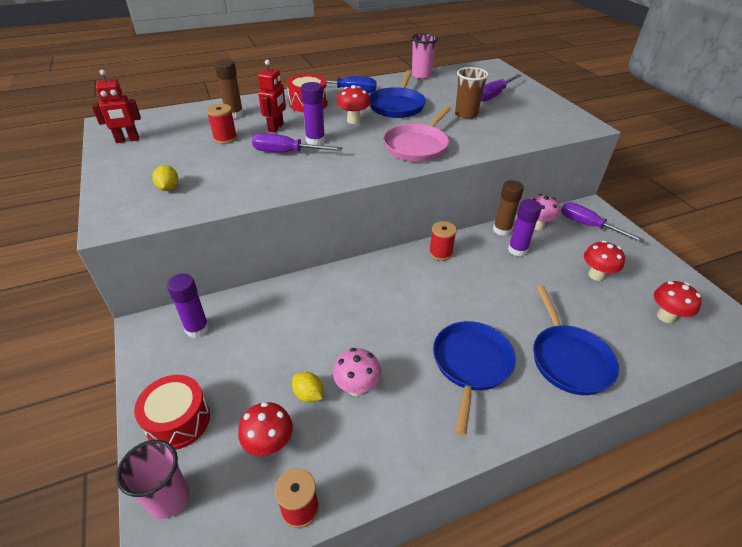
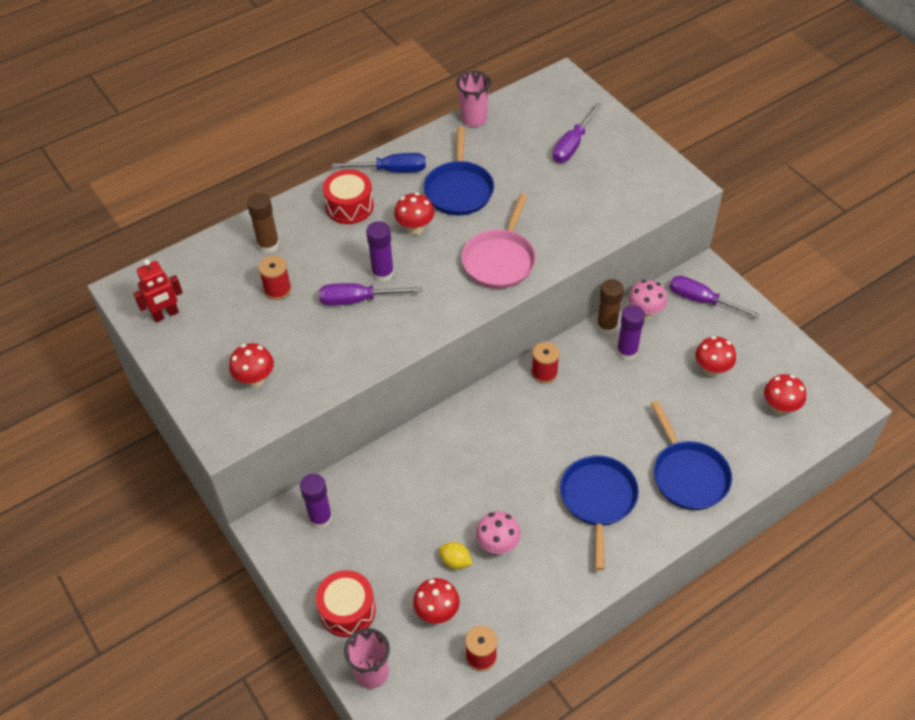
camera: 10 degrees left, 10 degrees up
yellow lemon [152,165,179,191] -> red mushroom [229,343,274,387]
red robot [258,60,286,133] -> none
brown cup [455,67,489,119] -> none

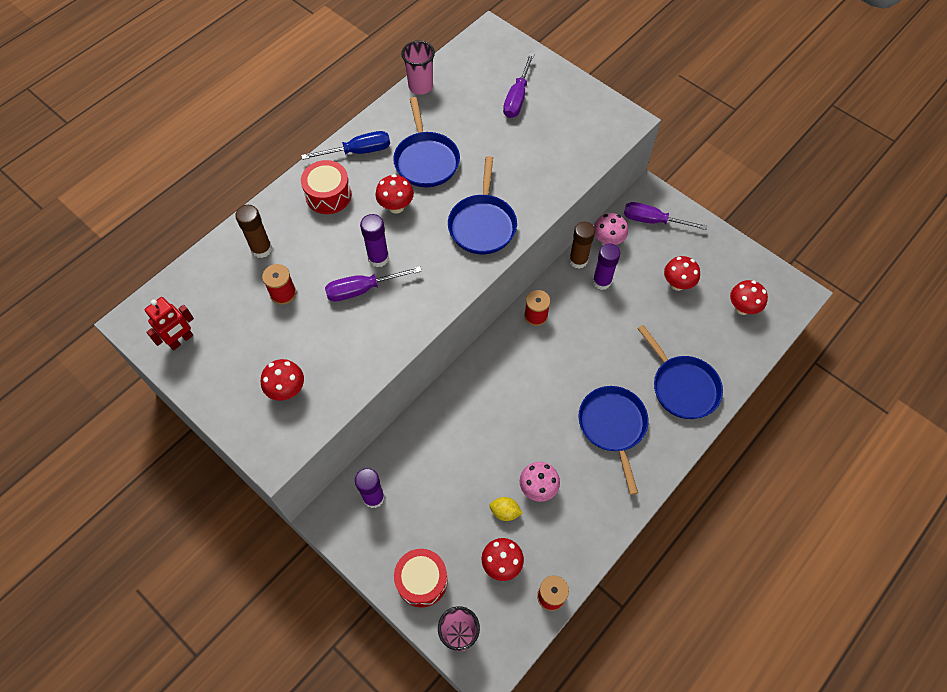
camera: 15 degrees left, 10 degrees up
pink pan [461,194,536,289] -> blue pan [448,156,517,254]

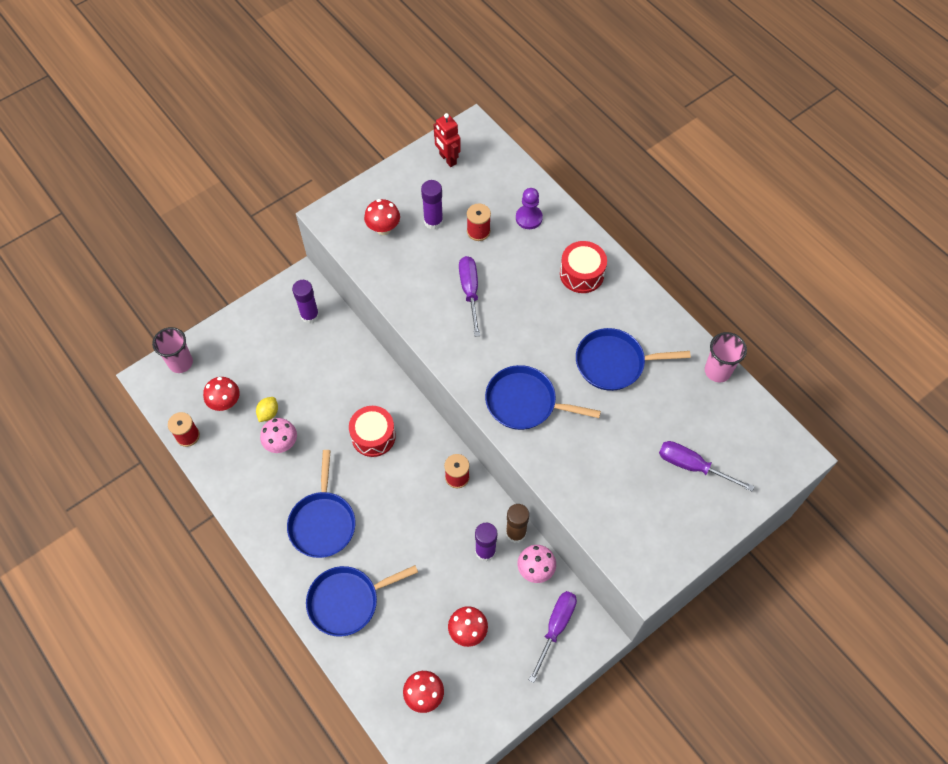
camera: 100 degrees right, 0 degrees up
brown glue stick [235,205,272,258] -> purple pawn [516,188,543,229]
blue screwdriver [301,131,390,160] -> none
purple glue stick [360,214,389,267] -> purple glue stick moved to [421,180,443,230]
red mushroom [375,174,414,214] -> none
red drum [394,549,448,608] -> red drum moved to [349,406,396,457]
blue pan [578,386,648,495] -> blue pan turned 90 degrees clockwise [287,450,356,558]

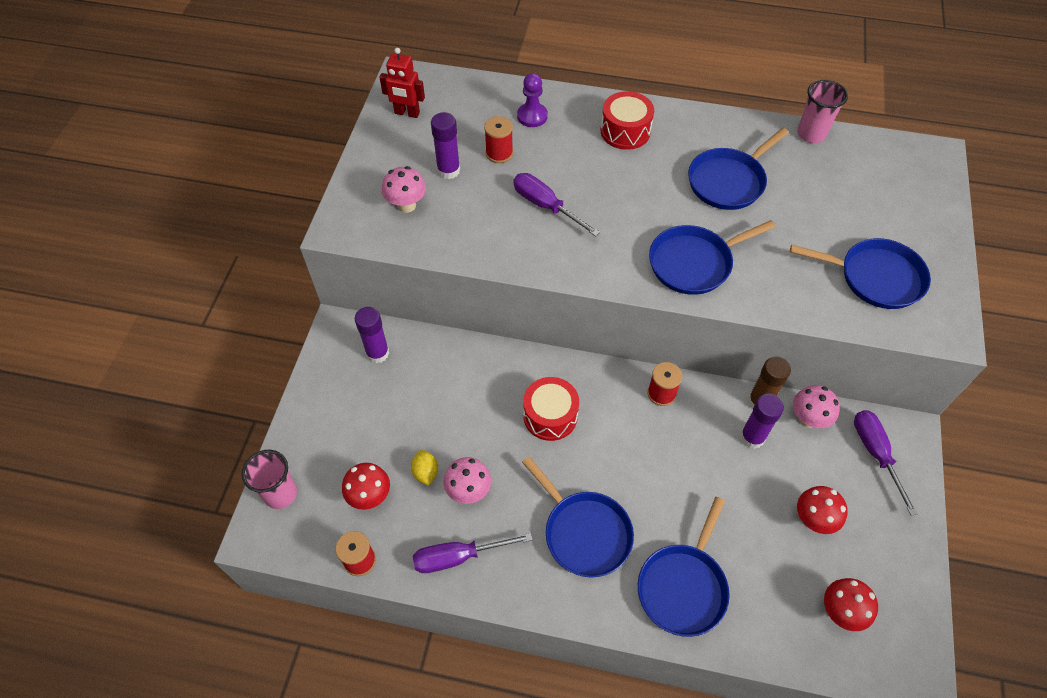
camera: 40 degrees left, 5 degrees down
red mushroom [364,199,400,235] -> pink mushroom [382,166,426,213]
purple screwdriver [659,441,754,492] -> purple screwdriver moved to [413,533,533,573]
none -> blue pan [790,238,931,309]

